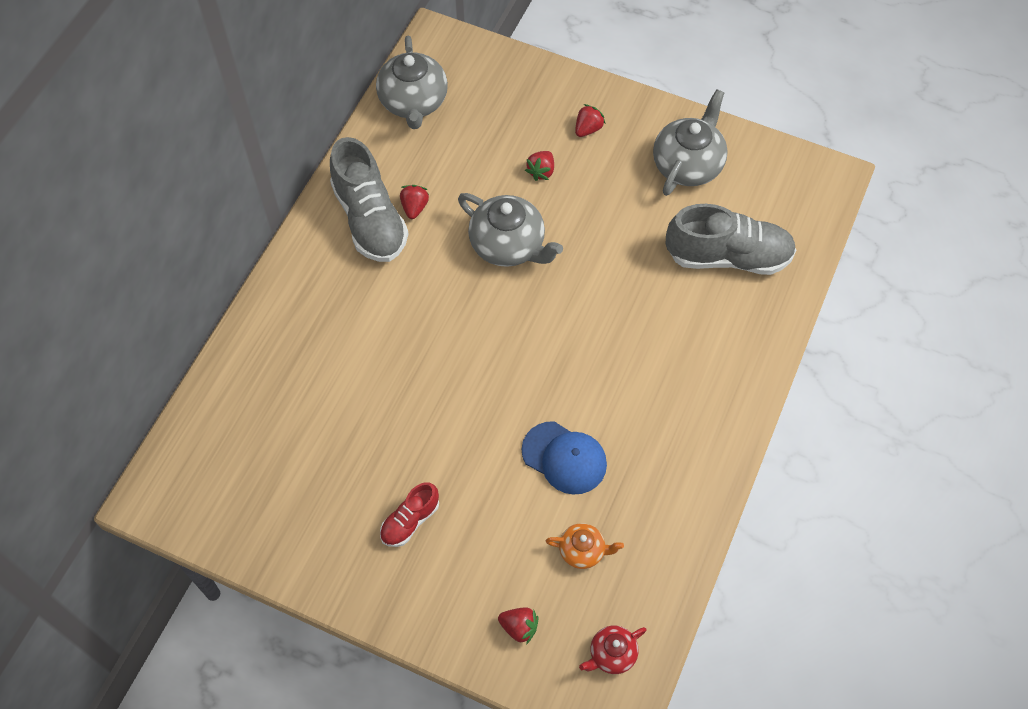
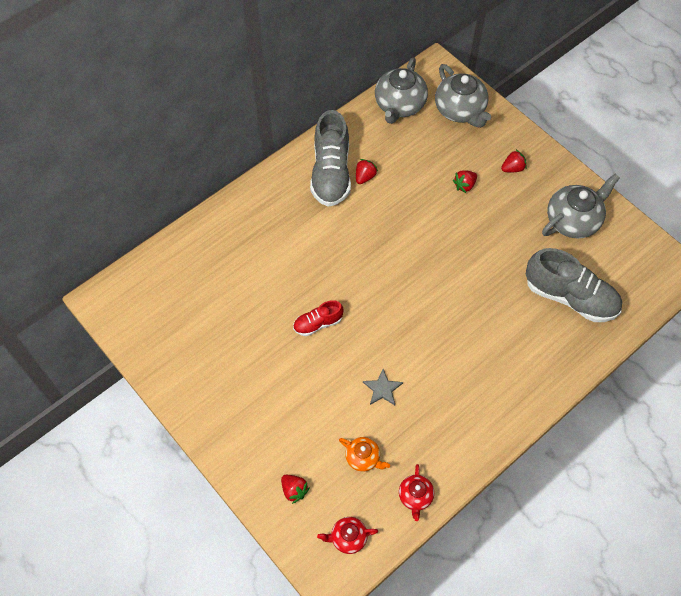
camera: 25 degrees right, 0 degrees up
red shoe [380,482,439,547] -> red shoe moved to [293,300,344,336]
grey teapot [458,193,563,267] -> grey teapot moved to [435,64,491,128]
blue cap [522,421,607,495] -> grey star [363,369,403,405]
none -> red teapot [399,464,434,521]

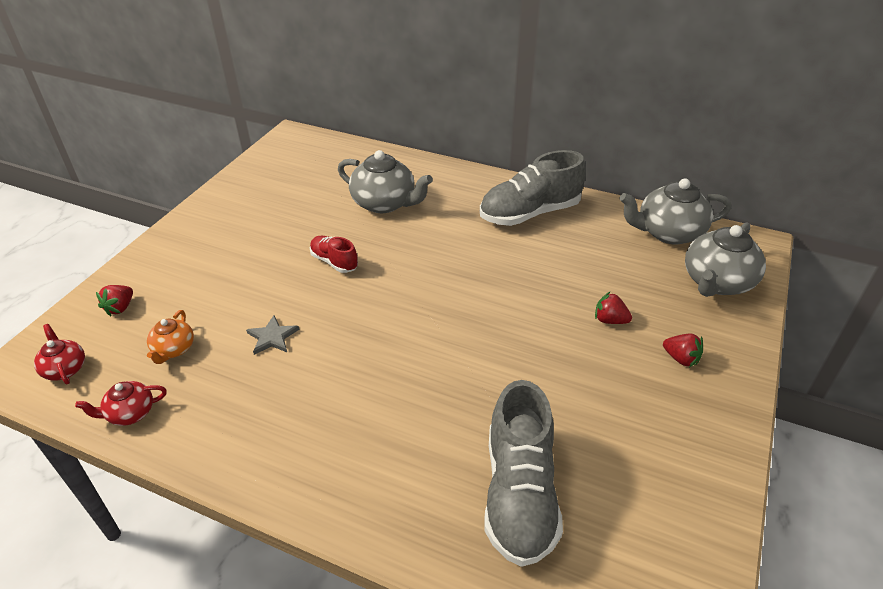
camera: 65 degrees right, 20 degrees down
red strawberry [356,159,378,184] -> none
grey teapot [542,174,620,238] -> grey teapot moved to [338,150,433,213]

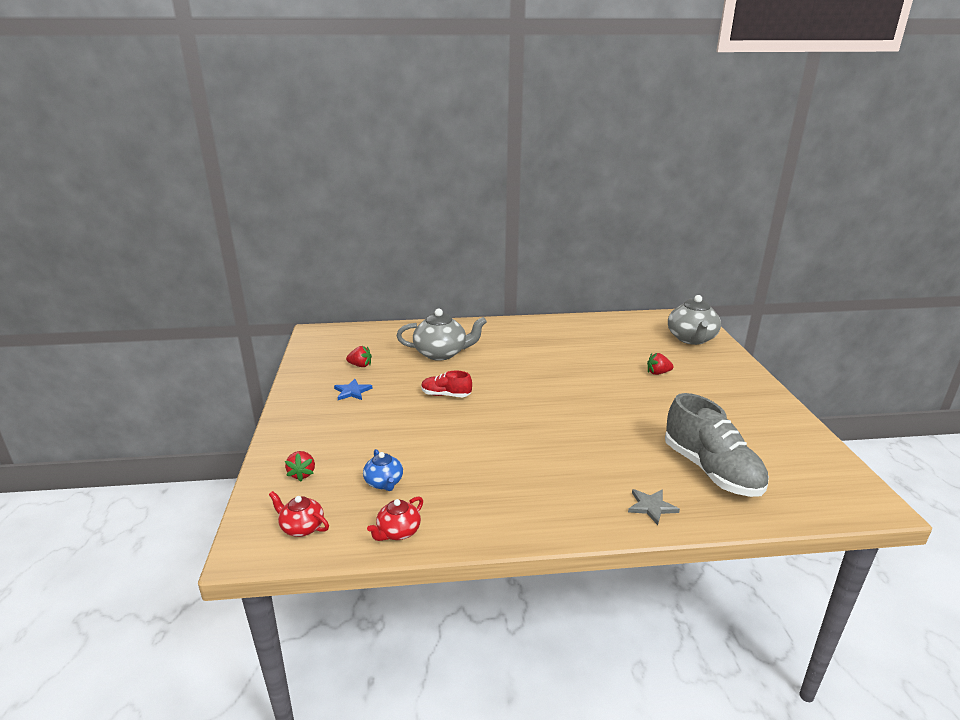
camera: 30 degrees left, 15 degrees down
orange teapot [147,310,194,364] -> blue teapot [363,449,403,491]
grey star [246,315,299,355] -> grey star moved to [628,489,680,525]
grey shoe [480,150,586,226] -> none
grey teapot [619,178,731,244] -> none
red strawberry [663,334,703,367] -> red strawberry moved to [346,346,372,367]
none -> blue star [334,379,373,400]

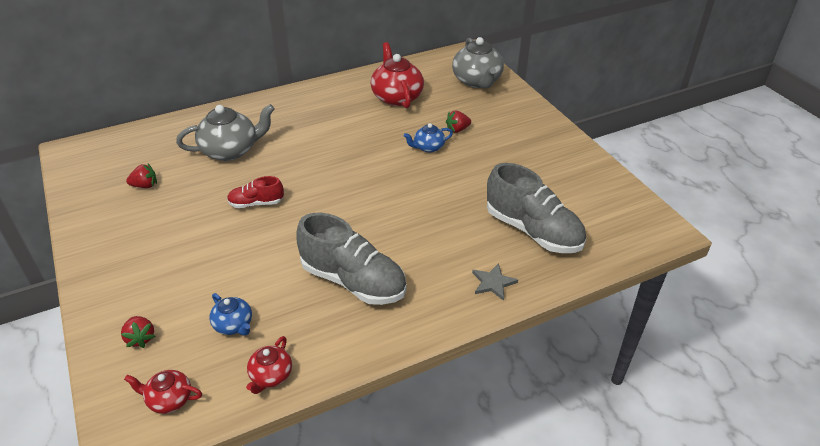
camera: 20 degrees left, 15 degrees up
blue star [334,379,373,400] -> none
none -> grey shoe [296,213,407,305]
none -> red teapot [371,42,424,108]
none -> blue teapot [404,123,453,153]

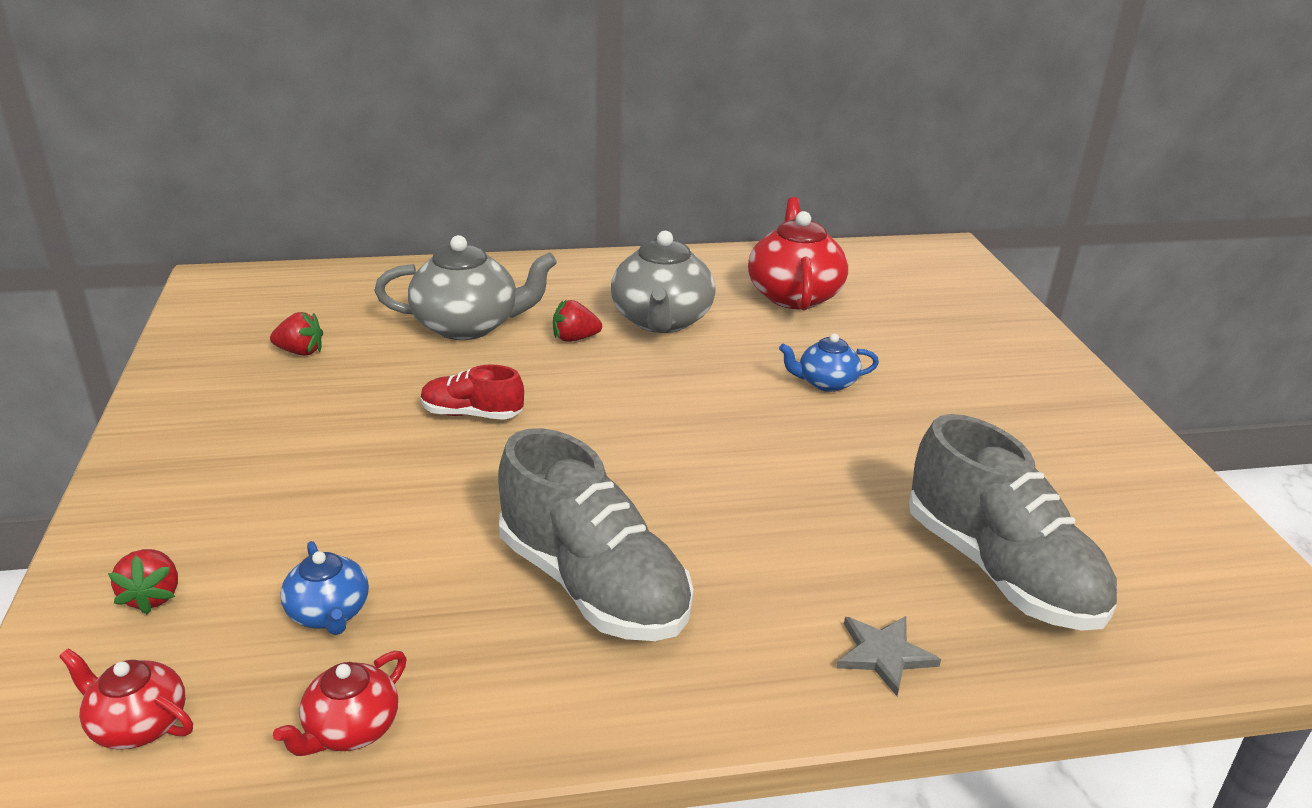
camera: 15 degrees right, 10 degrees down
red strawberry [446,111,471,133] -> red strawberry moved to [553,300,602,342]
grey teapot [452,37,504,88] -> grey teapot moved to [611,231,716,333]

